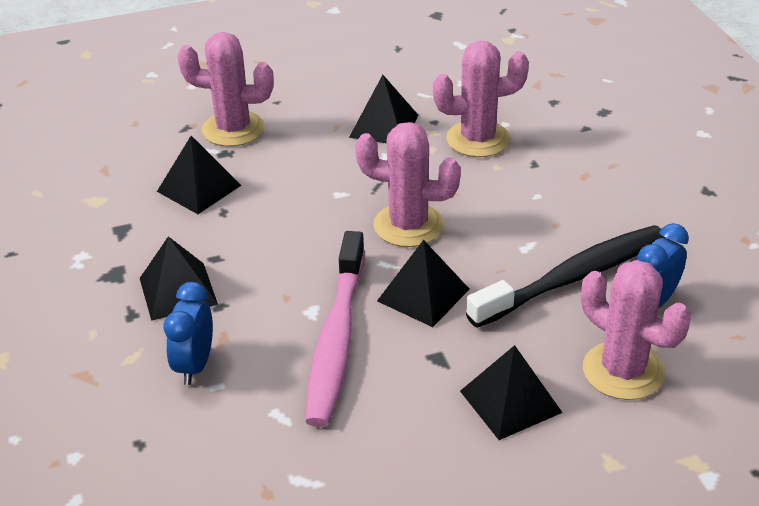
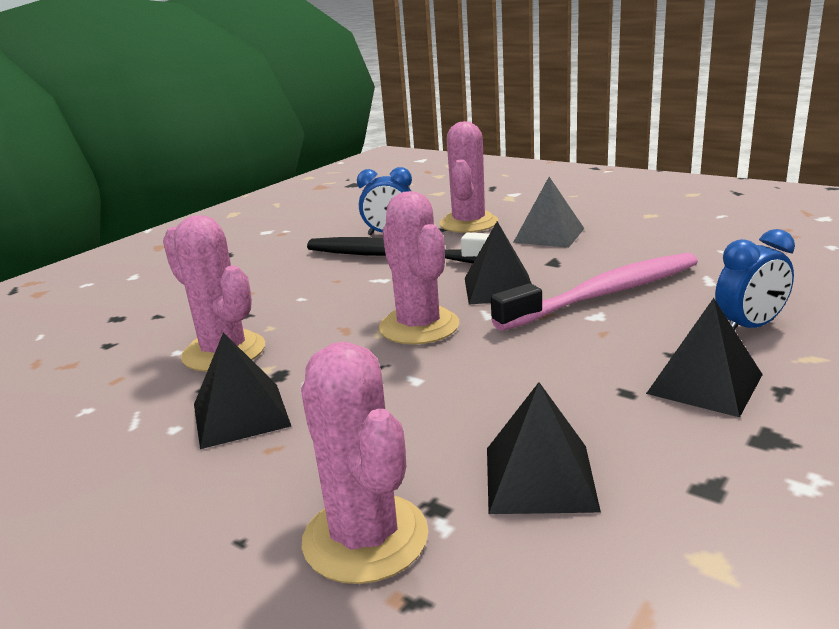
camera: 125 degrees left, 15 degrees down
black pyramid [460,345,563,440] -> grey pyramid [513,177,584,248]

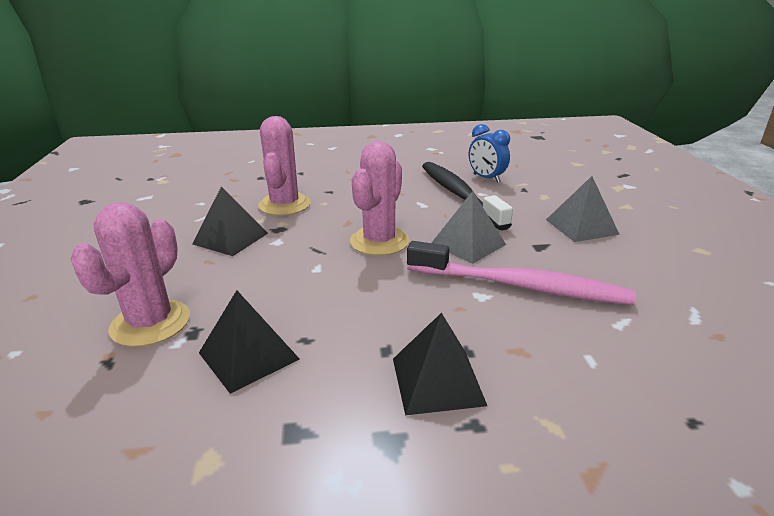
camera: 45 degrees right, 5 degrees up
pink cactus [440,121,498,233] -> none
black pyramid [465,221,532,305] -> grey pyramid [432,191,506,264]
blue clock [715,229,795,330] -> none

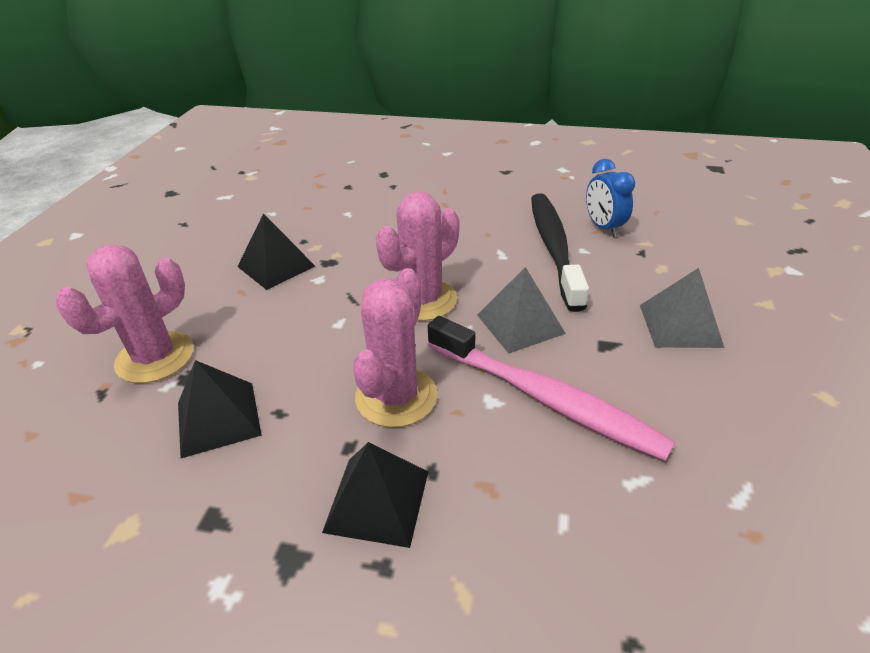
camera: 20 degrees right, 10 degrees up
pink cactus [258,116,310,216] -> pink cactus moved to [353,268,437,427]

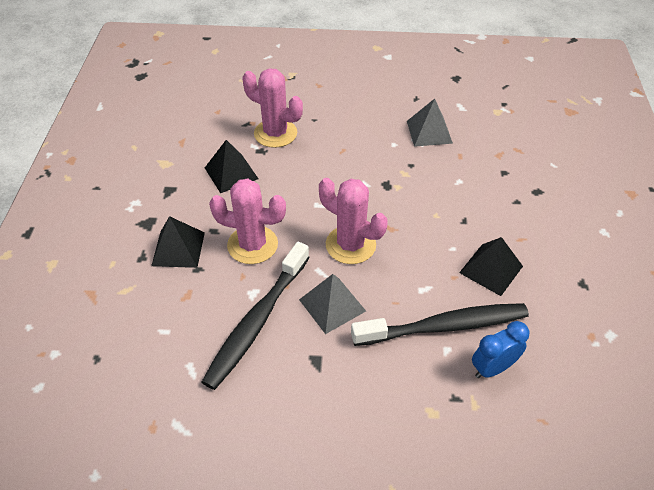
camera: 80 degrees right, 10 degrees up
black pyramid [237,213,315,290] -> black pyramid moved to [459,237,523,296]
pink toothbrush [428,316,675,461] -> black toothbrush [202,242,310,390]
grey pyramid [640,268,724,348] -> grey pyramid moved to [407,99,453,147]

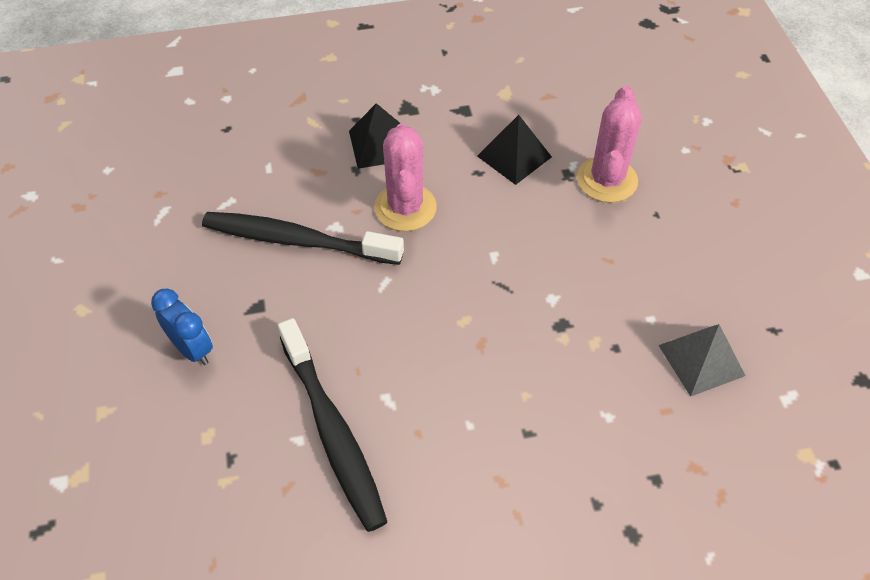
camera: 75 degrees right, 5 degrees up
grey pyramid [299,274,366,334] -> none
pink cactus [319,178,388,264] -> none
black pyramid [459,237,523,296] -> none
blue clock [472,321,529,378] -> blue clock moved to [151,289,213,365]

